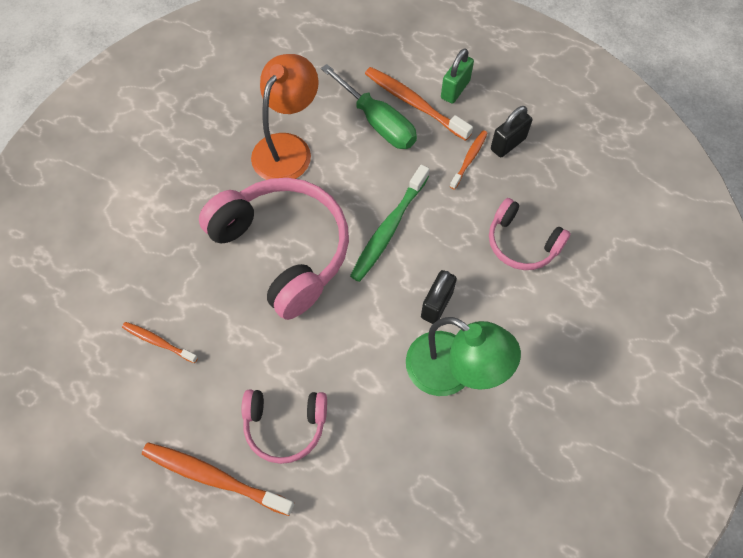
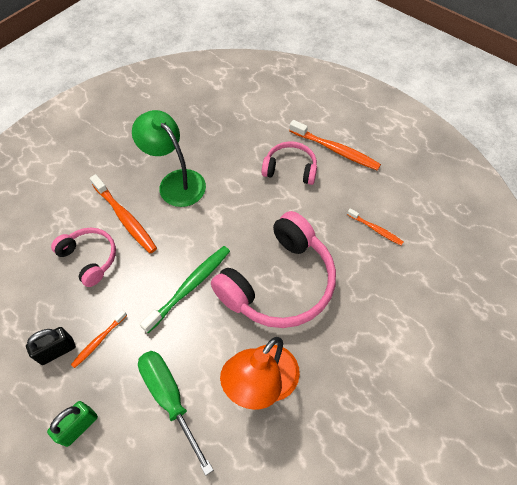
camera: 170 degrees left, 5 degrees down
pink headphones [199,178,349,320] -> pink headphones turned 105 degrees counterclockwise [211,211,336,328]
orange toothbrush [365,67,473,141] -> orange toothbrush moved to [90,174,157,253]
black padlock [421,270,457,324] -> none

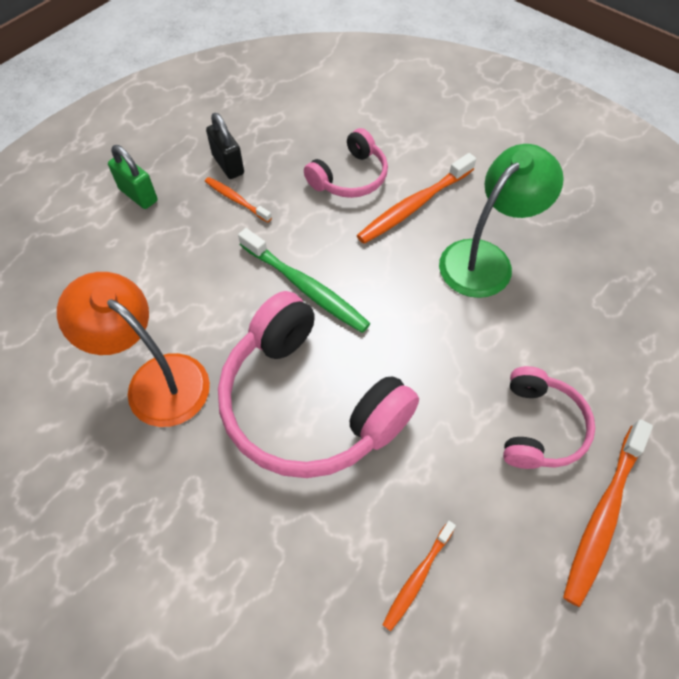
camera: 90 degrees right, 0 degrees up
green screwdriver [138,351,213,476] -> none

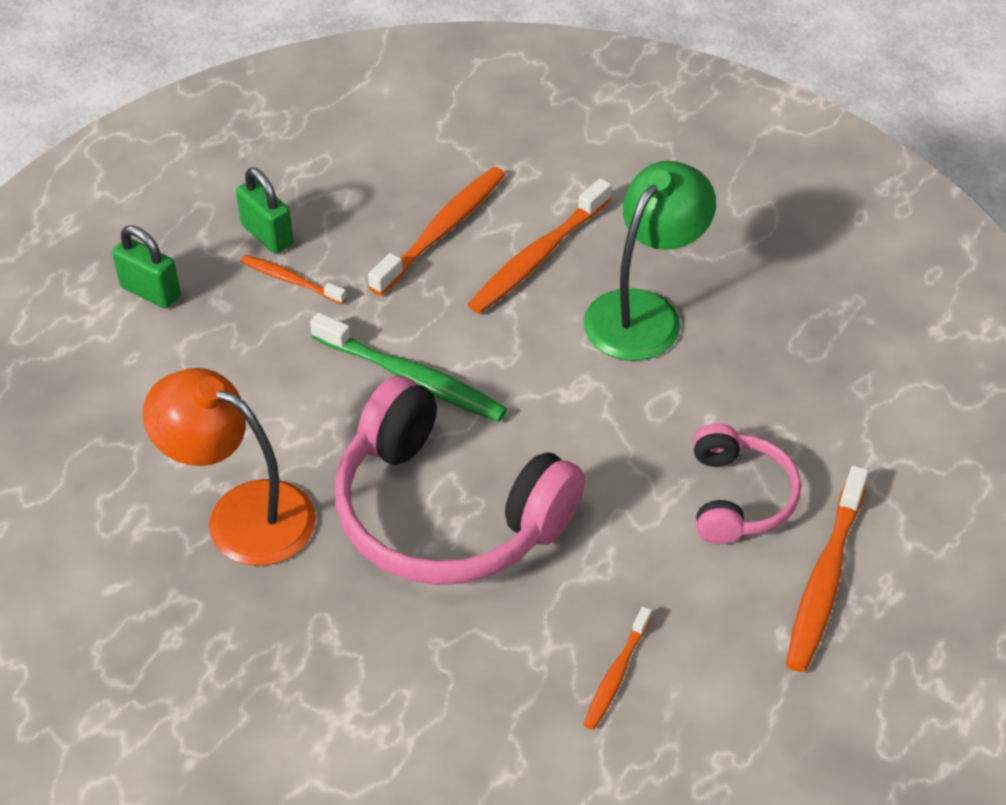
camera: 10 degrees left, 10 degrees down
black padlock [206,113,244,179] -> green padlock [236,168,294,254]
pink headphones [304,128,388,198] -> orange toothbrush [368,167,505,296]

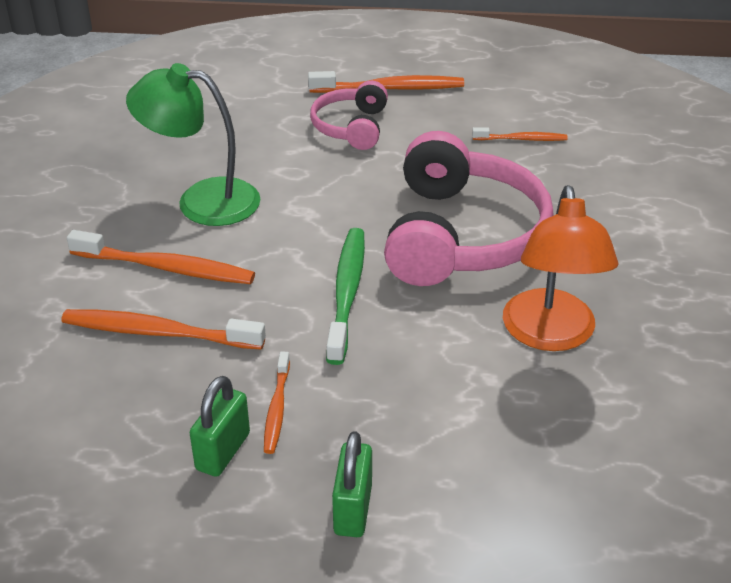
camera: 115 degrees left, 10 degrees down
pink headphones [693,423,801,544] -> pink headphones turned 60 degrees counterclockwise [310,81,388,150]

